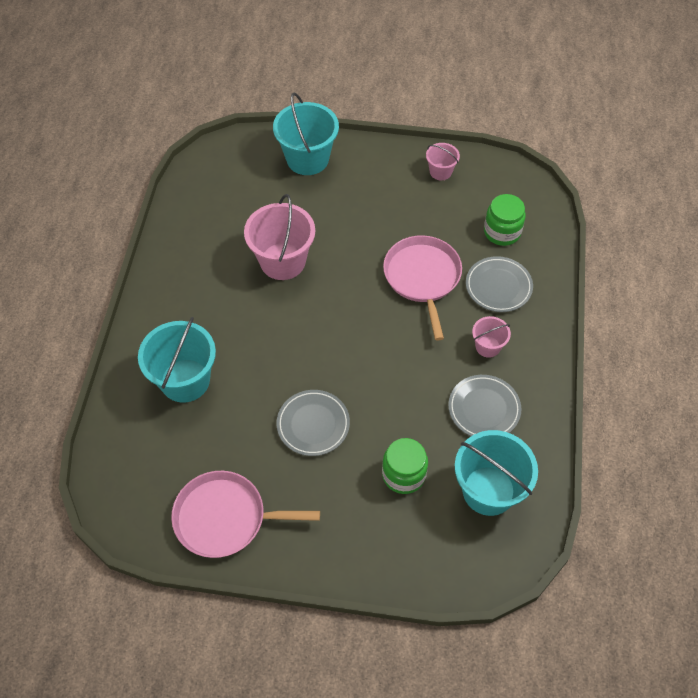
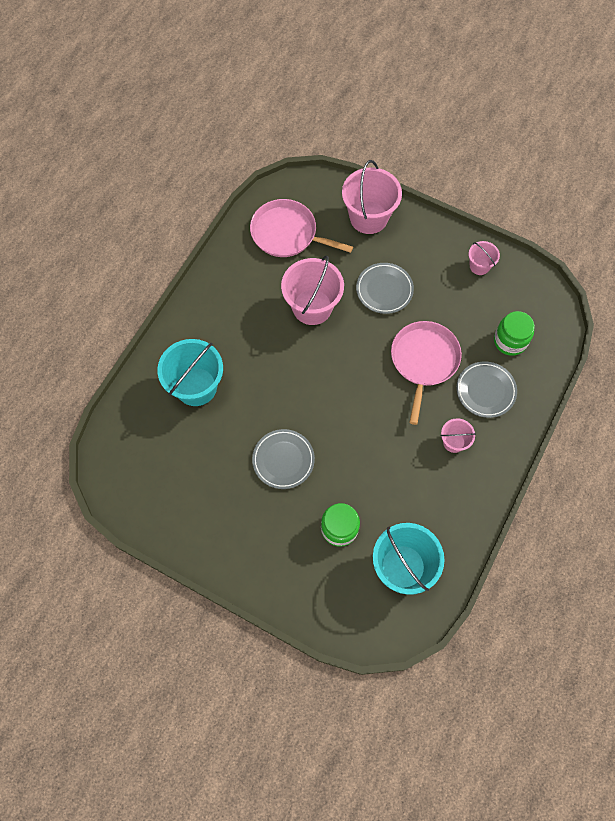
camera: 20 degrees right, 10 degrees up
pink pan [171,471,320,558] -> pink pan moved to [250,199,353,257]
turquoise bucket [273,92,339,175] -> pink bucket [342,160,402,234]
grey plate [448,375,521,436] -> grey plate moved to [356,263,414,314]

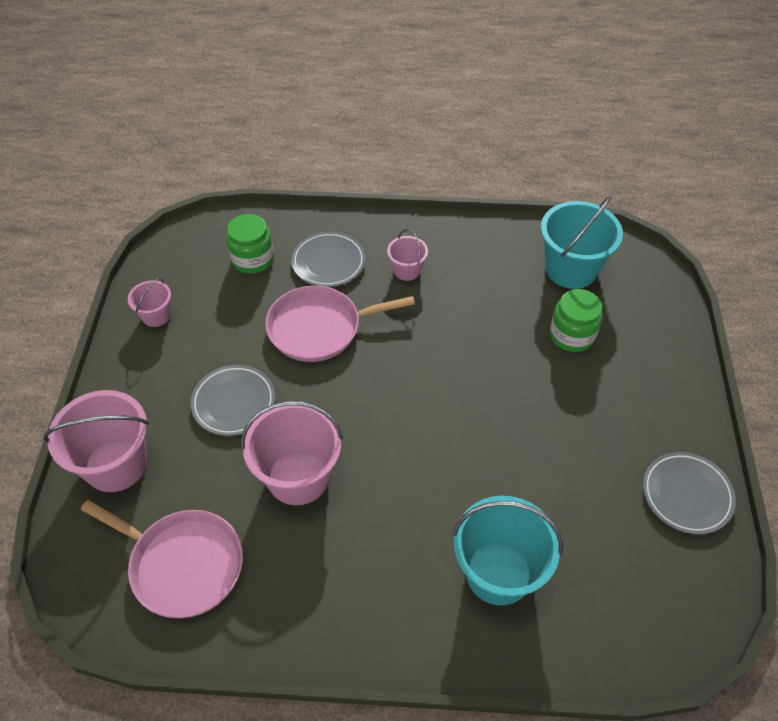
camera: 115 degrees left, 15 degrees down
pink pan [250,199,353,257] -> pink pan turned 60 degrees counterclockwise [81,500,243,618]
grey plate [252,429,315,489] -> grey plate moved to [643,452,736,534]

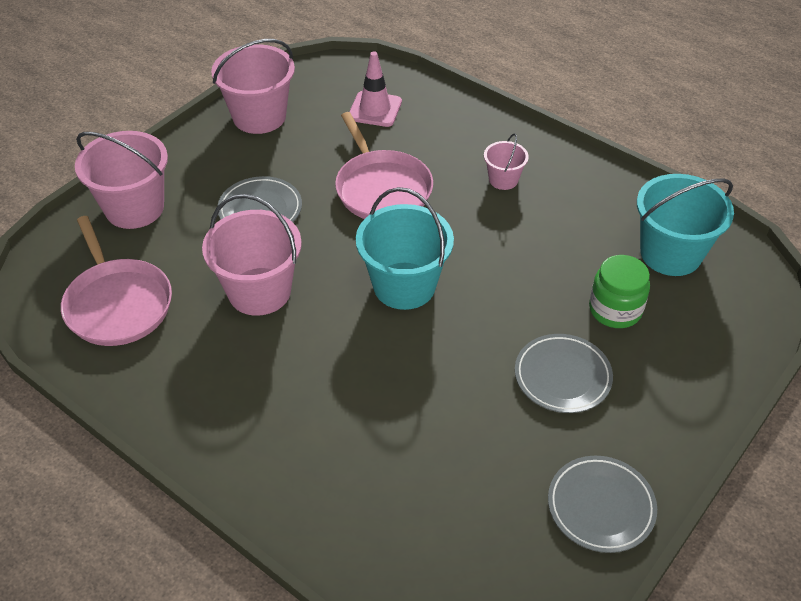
camera: 35 degrees right, 5 degrees down
pink bucket [128,278,171,327] -> pink bucket [211,39,295,134], size x1.93
green jar [226,214,274,274] -> pink traffic cone [349,51,402,127]
pink pan [265,285,415,362] -> pink pan turned 135 degrees counterclockwise [335,112,433,219]
grey plate [291,232,366,287] -> grey plate moved to [515,334,613,413]
turquoise bucket [452,496,563,606] -> turquoise bucket moved to [356,187,454,310]

